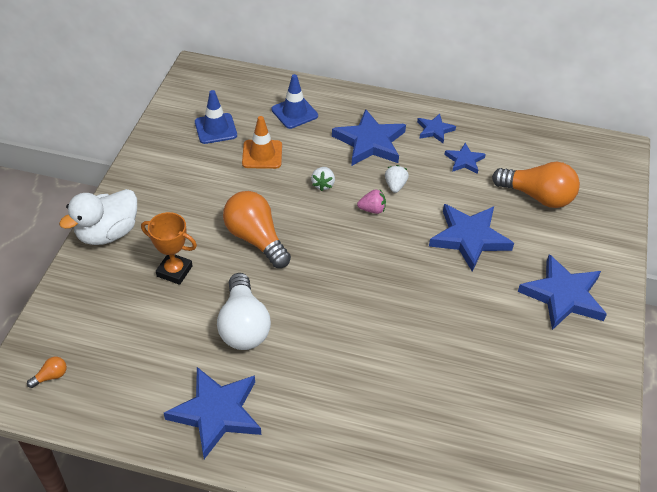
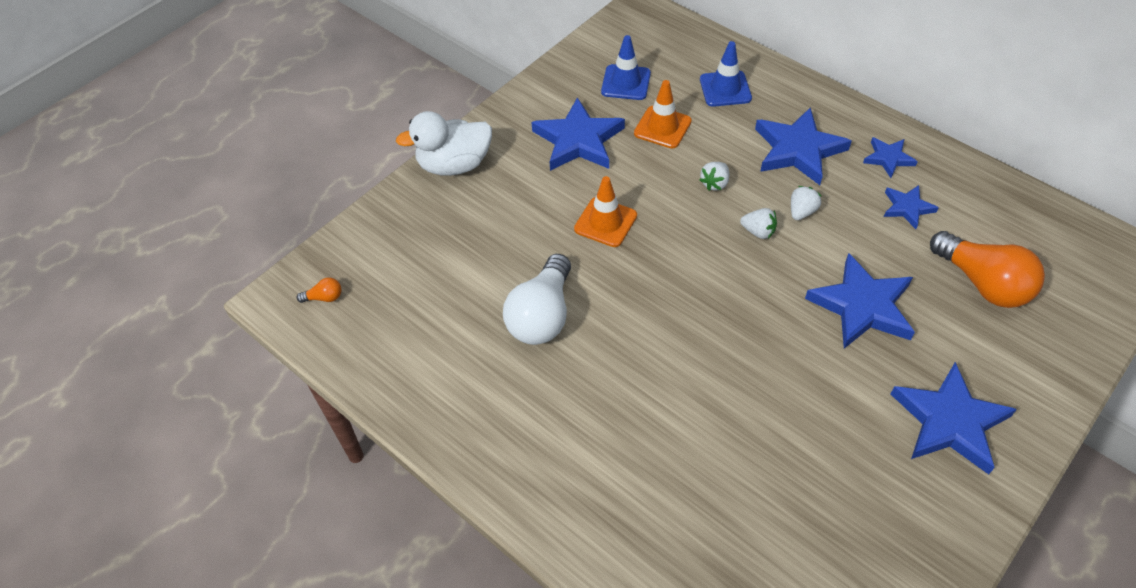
camera: 30 degrees right, 5 degrees up
orange trophy [141,212,197,285] -> none
blue star [164,367,261,459] -> blue star moved to [531,97,625,171]
orange light bulb [223,191,291,268] -> orange traffic cone [574,176,637,247]
pink strawberry [357,189,386,214] -> white strawberry [740,208,777,239]

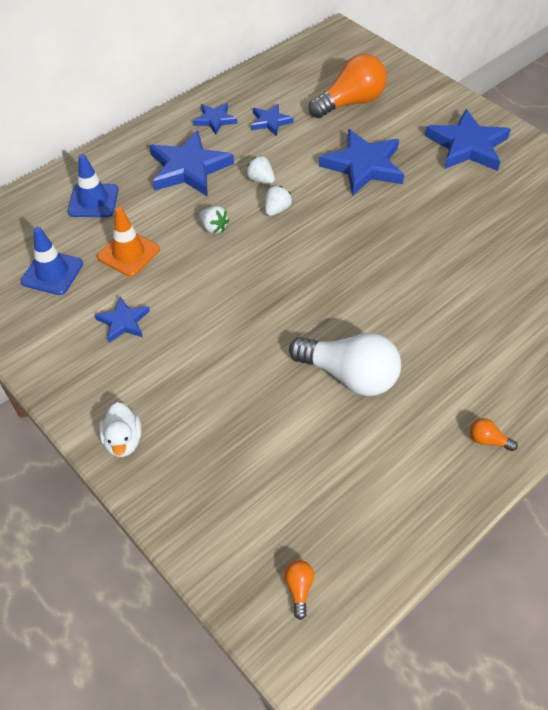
camera: 85 degrees left, 0 degrees up
white duck [396,111,492,176] -> white duck [99,402,142,457], size x0.58
blue star [531,97,625,171] -> blue star [95,297,150,342], size x0.53
orange traffic cone [574,176,637,247] -> none
none -> orange light bulb [470,418,518,451]

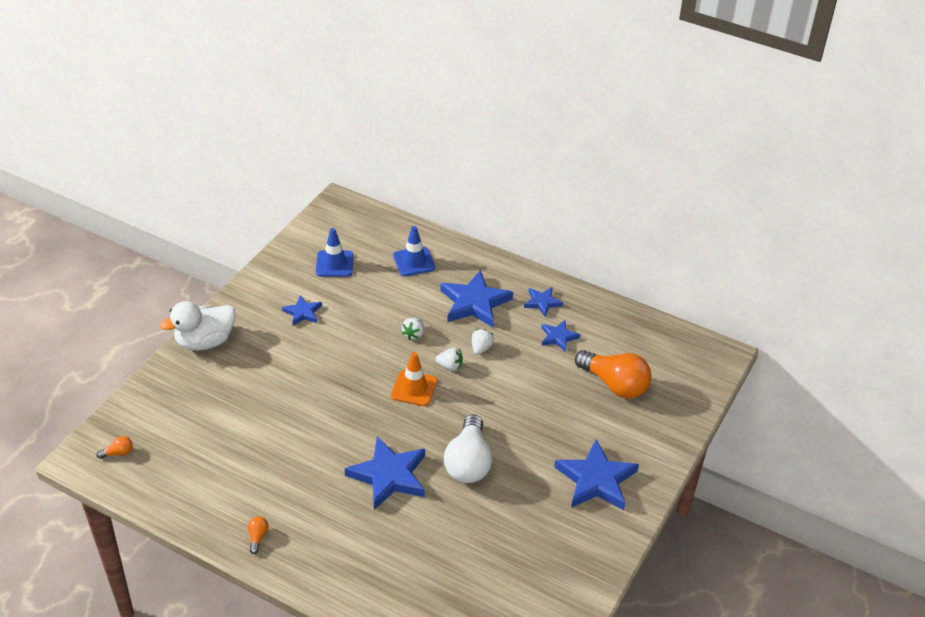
camera: 70 degrees right, 10 degrees down
orange traffic cone [97,207,160,277] -> orange traffic cone moved to [391,352,438,406]
white duck [99,402,142,457] -> white duck [160,301,236,351], size x1.71
white light bulb [289,333,401,396] -> white light bulb moved to [444,414,492,483]
blue star [319,129,404,196] -> blue star moved to [345,437,425,510]

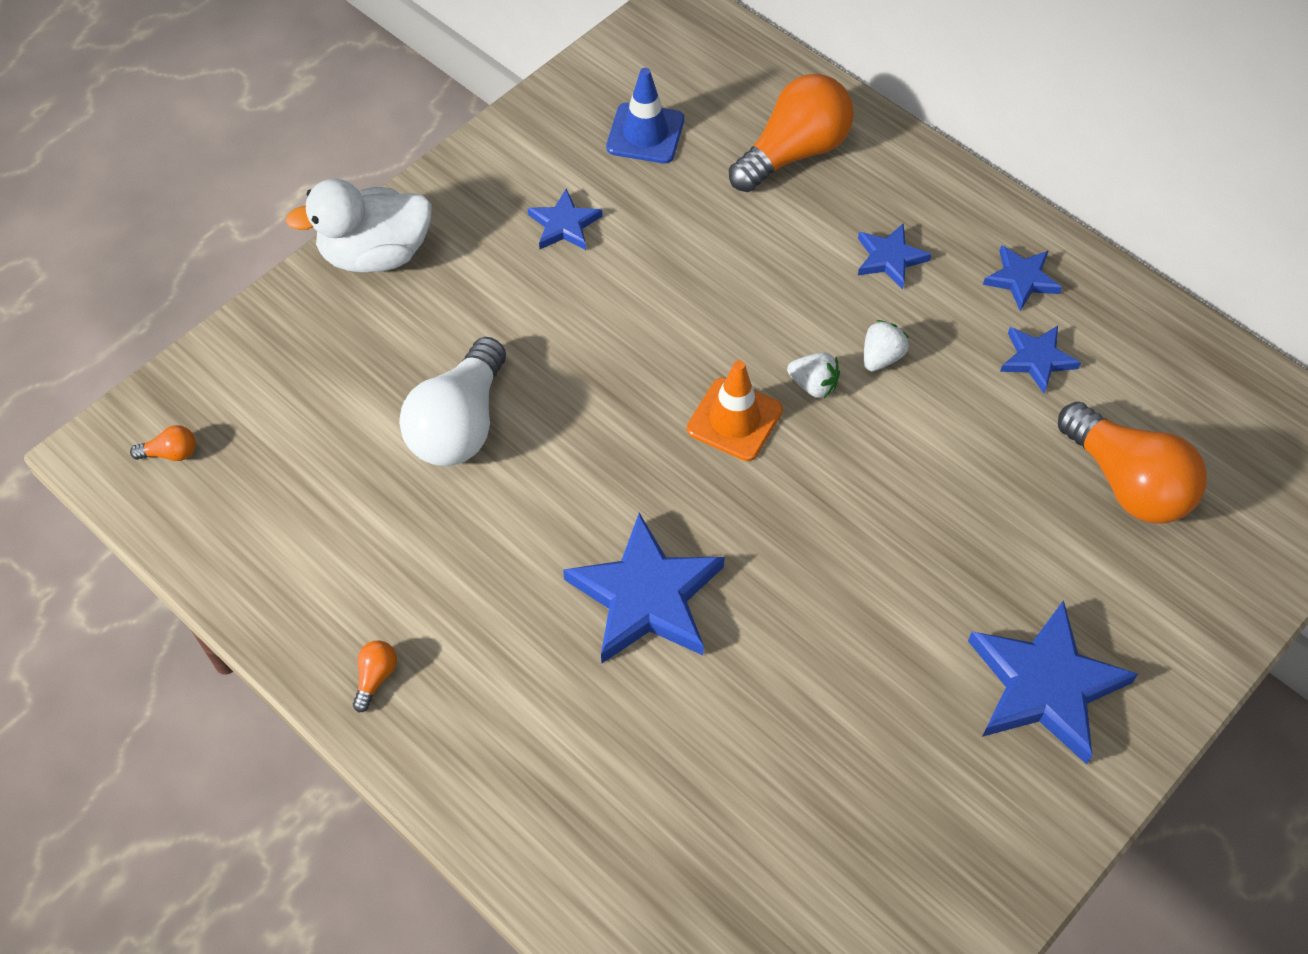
camera: 15 degrees right, 15 degrees up
blue traffic cone [393,226,436,276] -> orange light bulb [729,74,854,192]
white strawberry [402,318,424,340] -> none
blue star [440,270,513,327] -> blue star [858,224,932,289], size x0.53
white light bulb [444,414,492,483] -> white light bulb moved to [399,337,506,466]

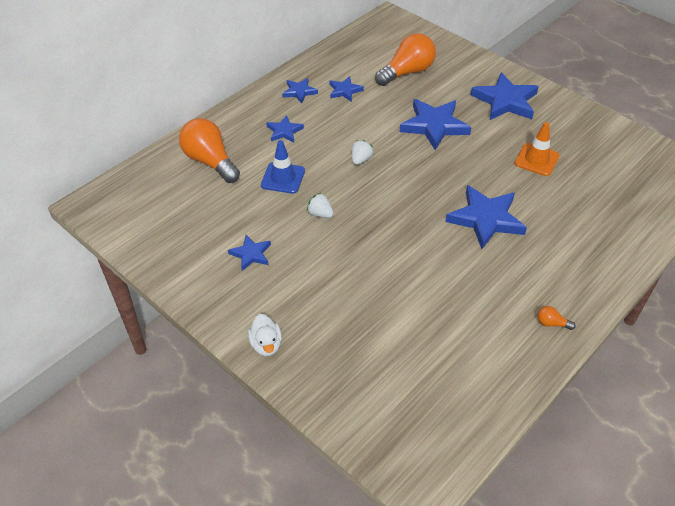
camera: 90 degrees left, 10 degrees down
orange light bulb [130,425,196,461] -> none
white duck [285,179,432,273] -> white duck [248,314,282,356], size x0.58
white light bulb [399,337,506,466] -> none
blue traffic cone [606,68,684,164] -> blue traffic cone moved to [261,140,305,194]
orange traffic cone [687,360,783,461] -> orange traffic cone moved to [514,122,560,176]
white strawberry [864,320,909,371] -> white strawberry moved to [307,193,334,218]
none -> blue star [400,99,471,150]

